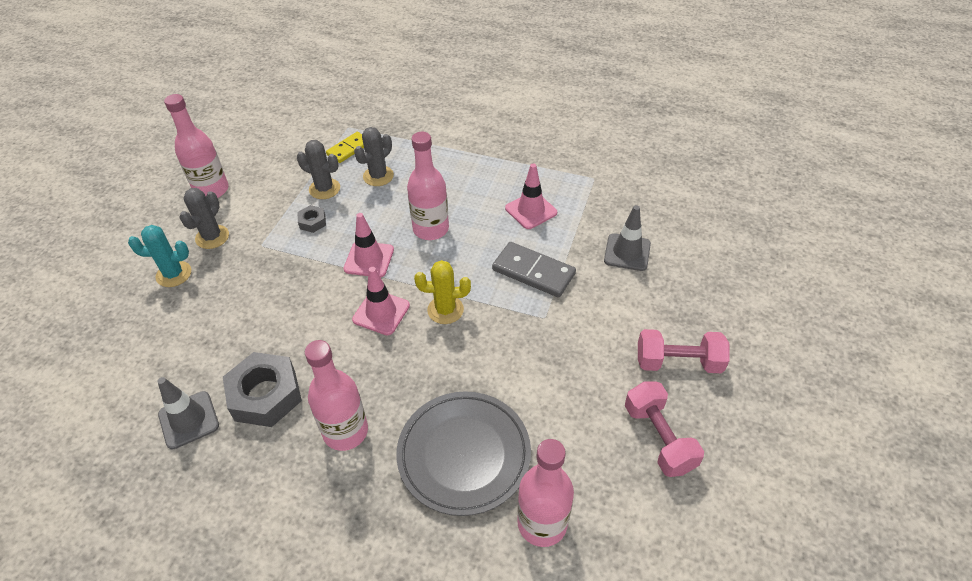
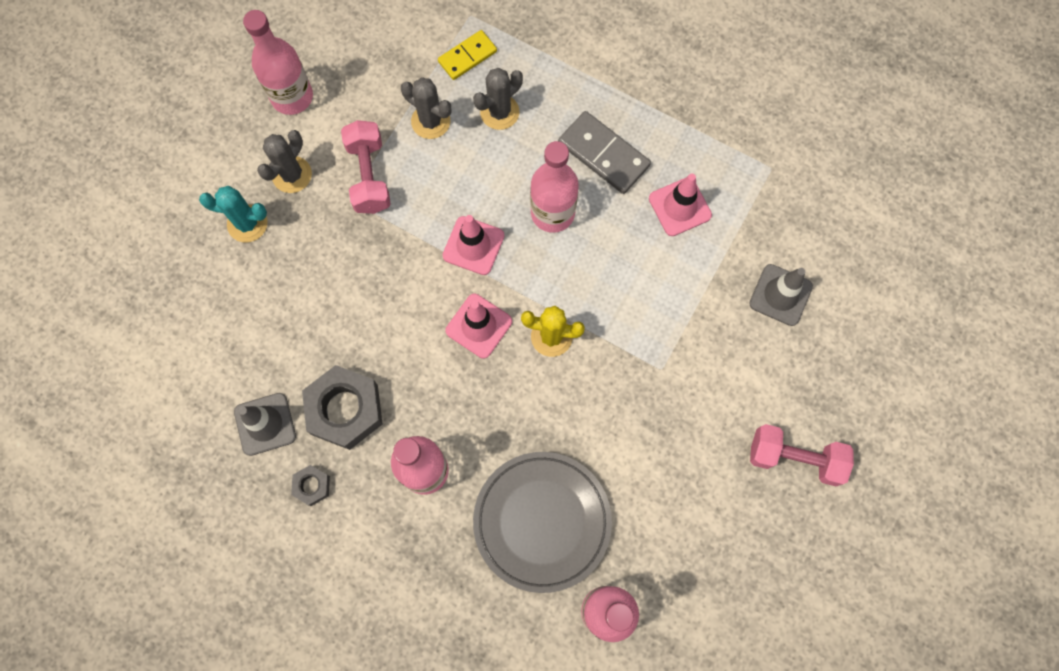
camera: 10 degrees right, 25 degrees up
grey nut [298,205,326,233] -> grey nut moved to [291,465,330,506]
grey domino [492,242,576,298] -> grey domino moved to [558,111,651,194]
pink dumbbell [625,382,704,477] -> pink dumbbell moved to [341,120,391,214]

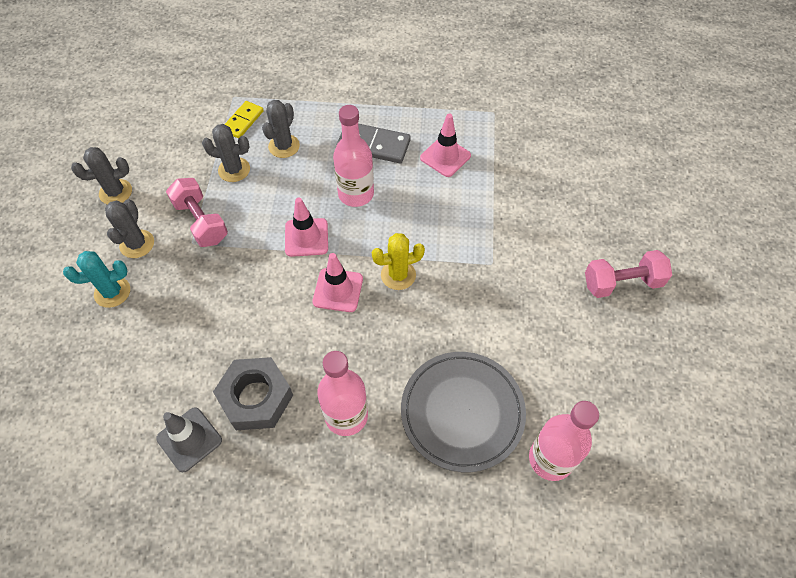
camera: 25 degrees left, 15 degrees down
pink bottle [243,10,313,115] -> grey cactus [71,147,132,204]
grey nut [291,465,330,506] -> none
grey traffic cone [749,264,813,326] -> none

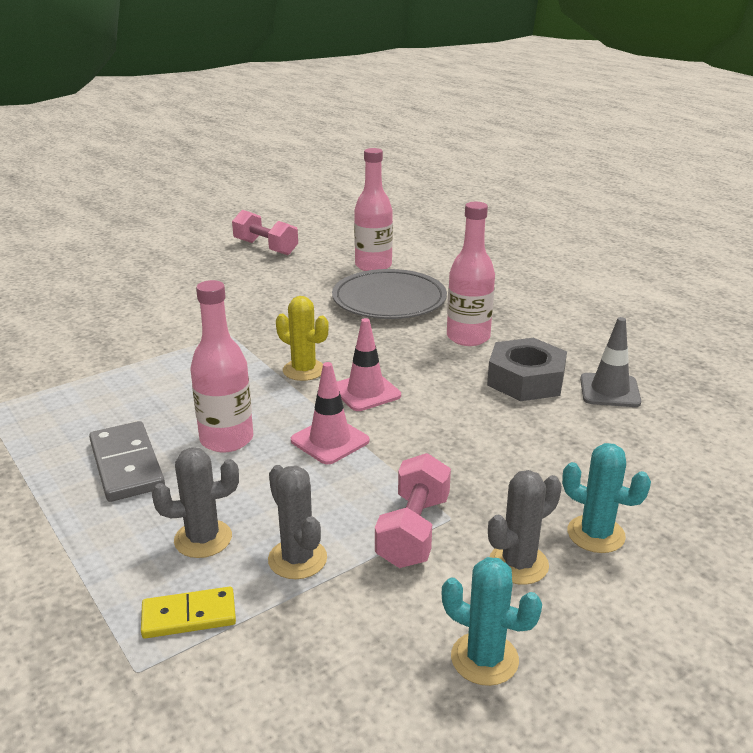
camera: 130 degrees left, 30 degrees down
grey cactus [71,147,132,204] -> turquoise cactus [442,557,542,686]
pink traffic cone [420,114,471,177] -> none
pink dumbbell [585,250,672,298] -> pink dumbbell moved to [232,210,298,255]

